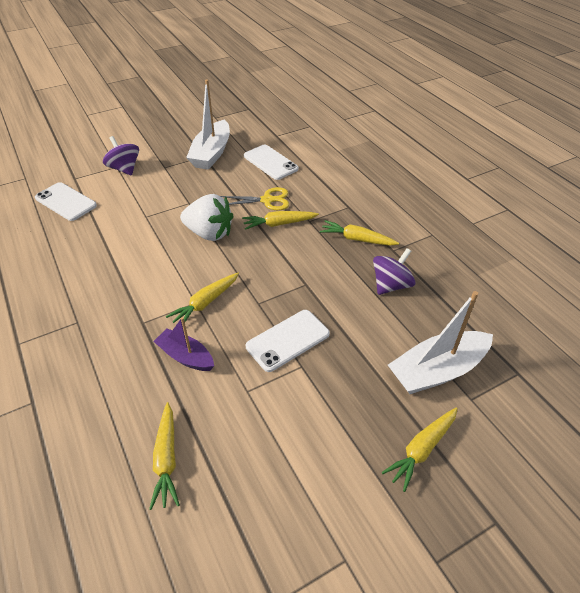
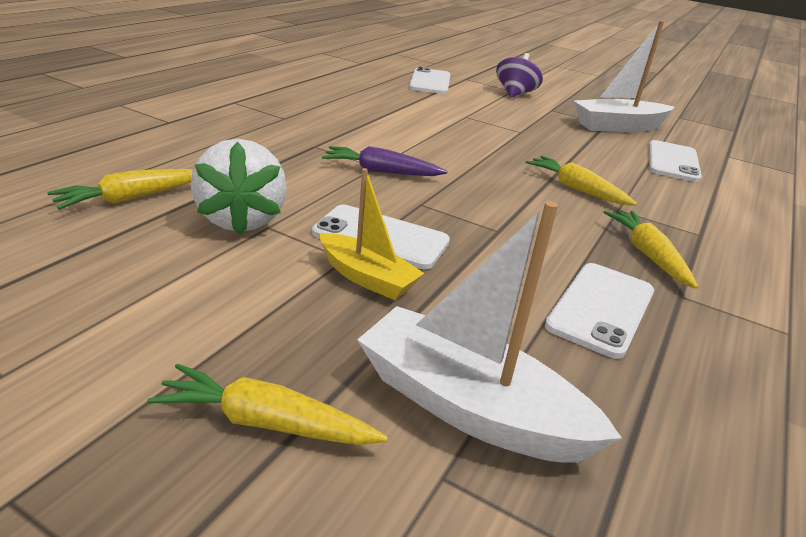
camera: 55 degrees right, 15 degrees down
purple boat [153,317,214,371] -> none
yellow carrot [166,273,239,323] -> purple carrot [322,146,447,176]
white strawberry [180,194,233,241] -> white strawberry moved to [191,139,287,235]
yellow scissors [221,187,289,210] -> none
purple spinning top [373,248,415,295] -> white phone [545,263,654,359]
none -> yellow boat [320,168,425,300]

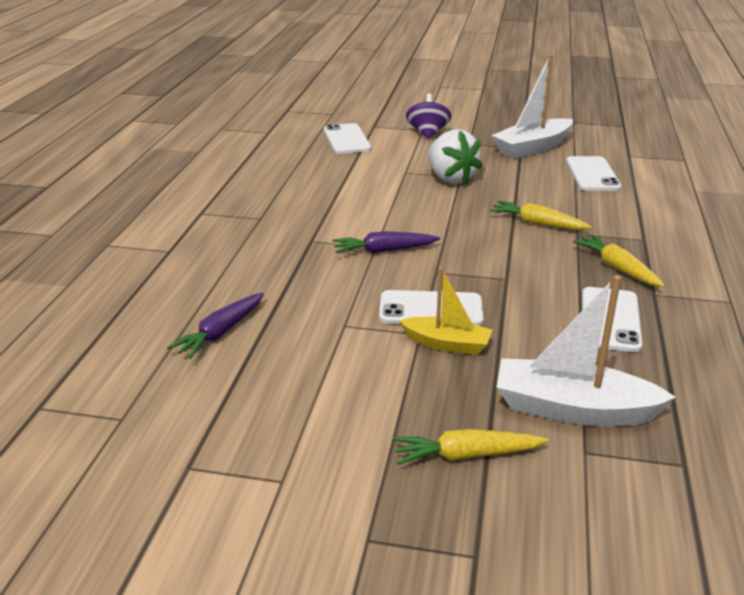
camera: 15 degrees left, 0 degrees up
yellow carrot [47,169,193,210] -> purple carrot [167,293,264,359]
white strawberry [191,139,287,235] -> white strawberry moved to [428,129,483,184]

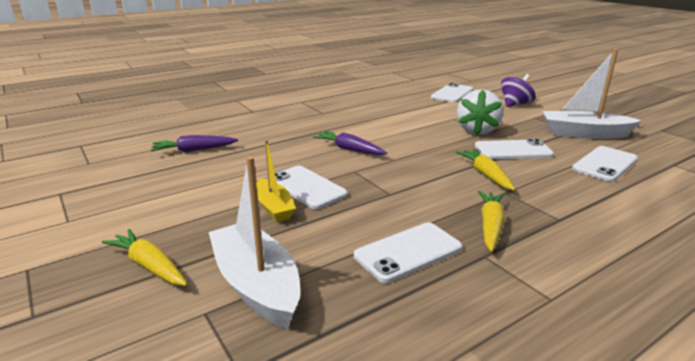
camera: 45 degrees right, 5 degrees down
none -> white phone [475,139,554,159]

